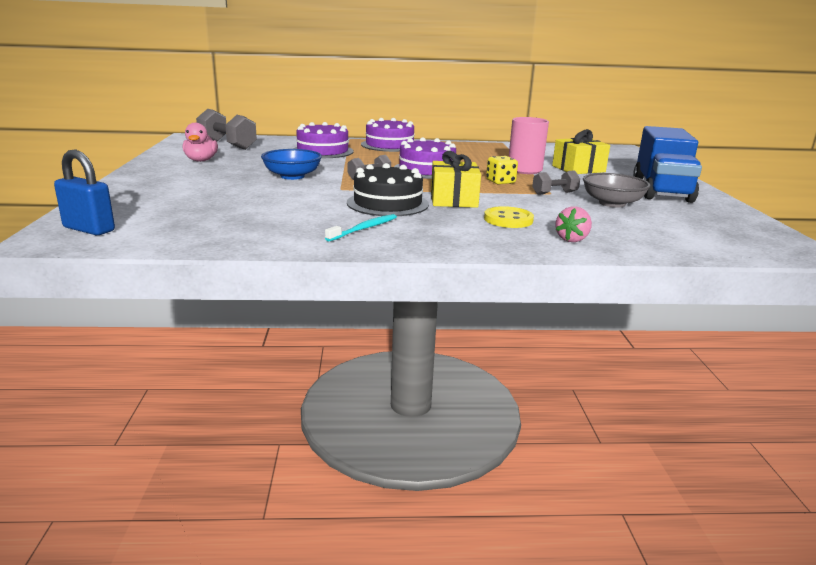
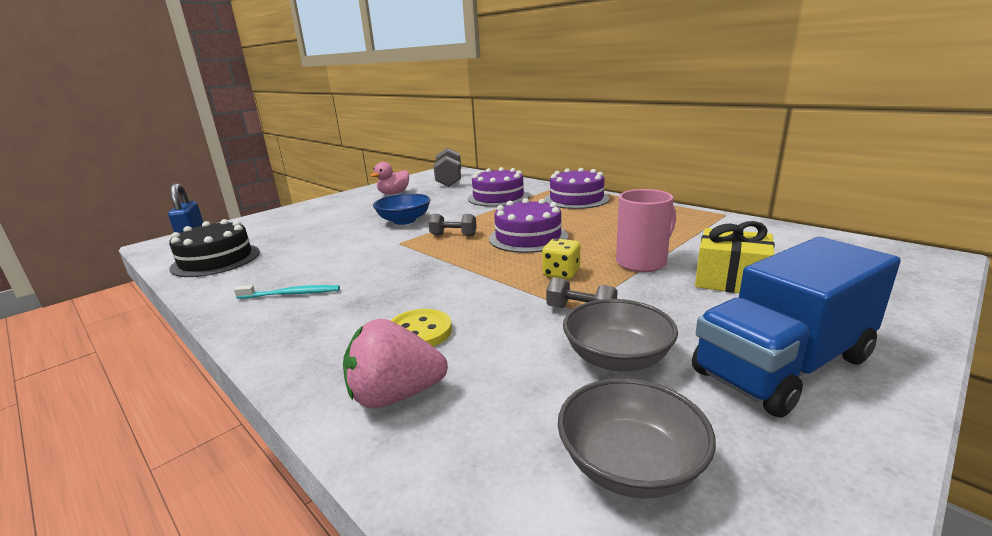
camera: 50 degrees right, 0 degrees up
black cake [347,163,429,216] -> black cake moved to [169,219,260,277]
yellow gift [431,151,481,208] -> none
pink strawberry [555,206,592,242] -> pink strawberry [343,319,448,408], size x1.59
none -> grey bowl [558,378,716,499]

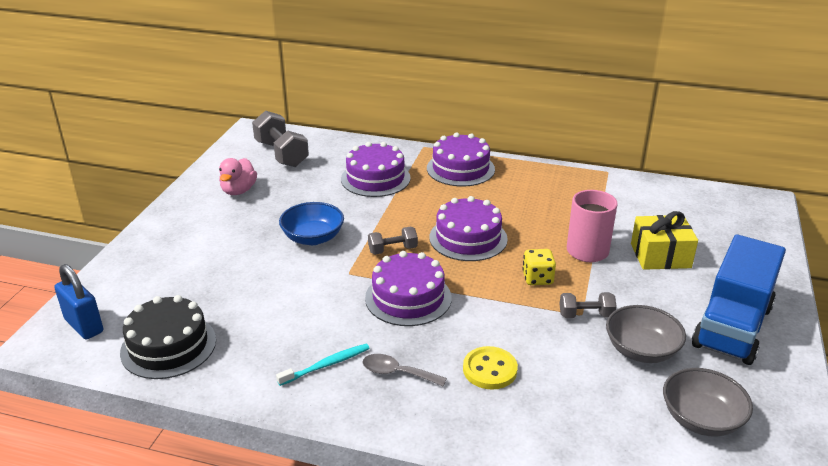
camera: 30 degrees left, 10 degrees up
pink strawberry [343,319,448,408] -> none
none -> grey spoon [362,354,447,387]
none -> purple cake [365,251,452,326]

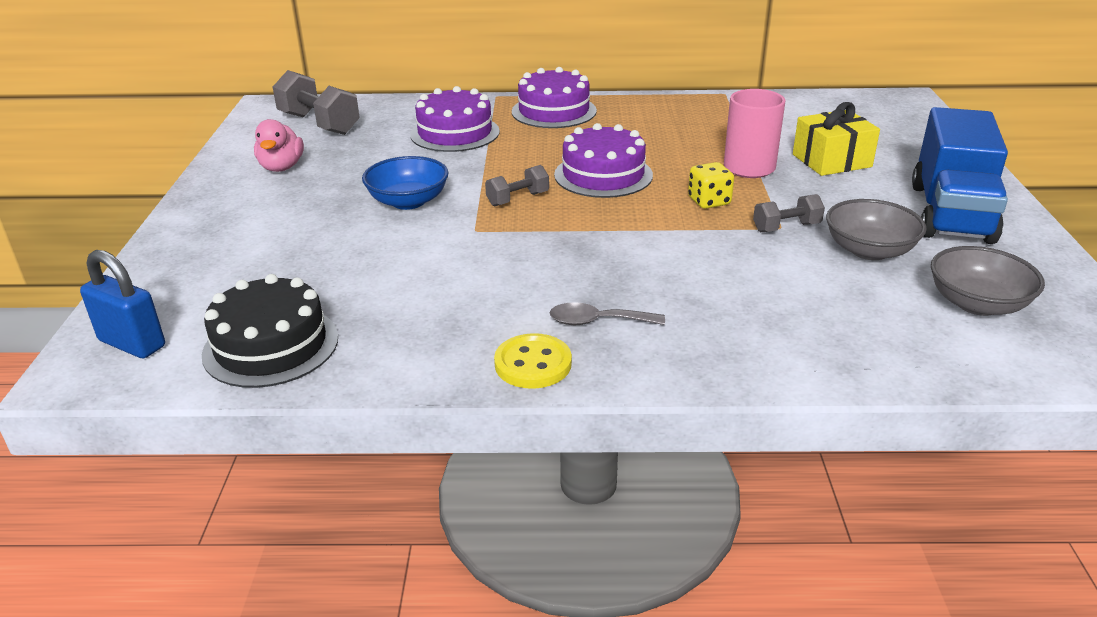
camera: 15 degrees left, 0 degrees up
turquoise toothbrush [276,344,370,386] -> none
purple cake [365,251,452,326] -> none
yellow button [463,346,518,390] -> yellow button moved to [494,333,572,389]

